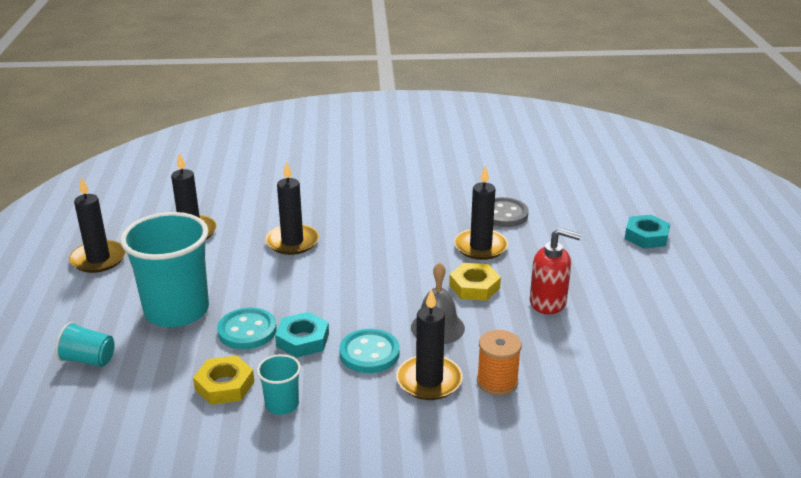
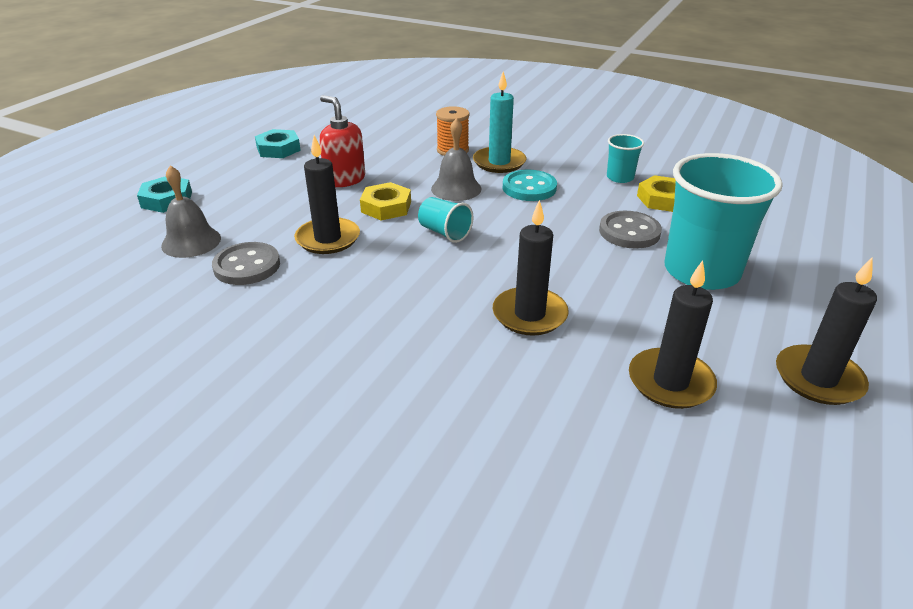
camera: 150 degrees left, 5 degrees up
turquoise cup [55,322,115,367] -> turquoise cup moved to [418,197,474,243]
turquoise button [217,308,277,349] -> grey button [599,211,662,249]
turquoise nut [275,312,329,358] -> turquoise nut moved to [255,129,301,158]
black candle [396,288,463,400] -> turquoise candle [473,72,526,173]
none -> grey bell [161,165,221,258]

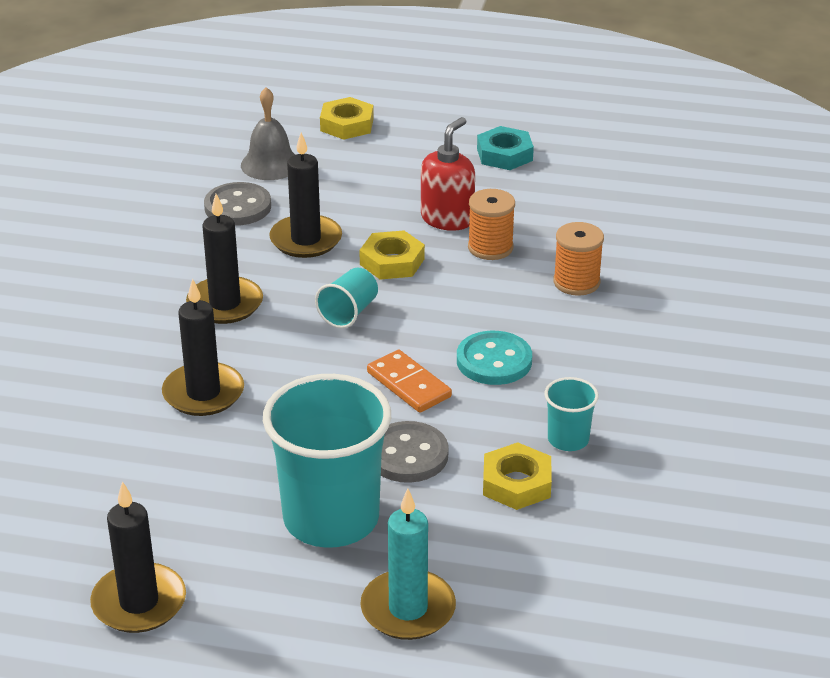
camera: 75 degrees right, 0 degrees up
turquoise nut [137,176,192,213] -> yellow nut [320,97,374,140]
grey bell [431,118,482,201] -> none
turquoise candle [473,72,526,173] -> turquoise candle moved to [360,488,456,640]
black candle [629,260,717,409] -> black candle moved to [186,194,263,324]
none -> orange domino [367,350,452,413]
none -> orange spool [468,189,515,260]

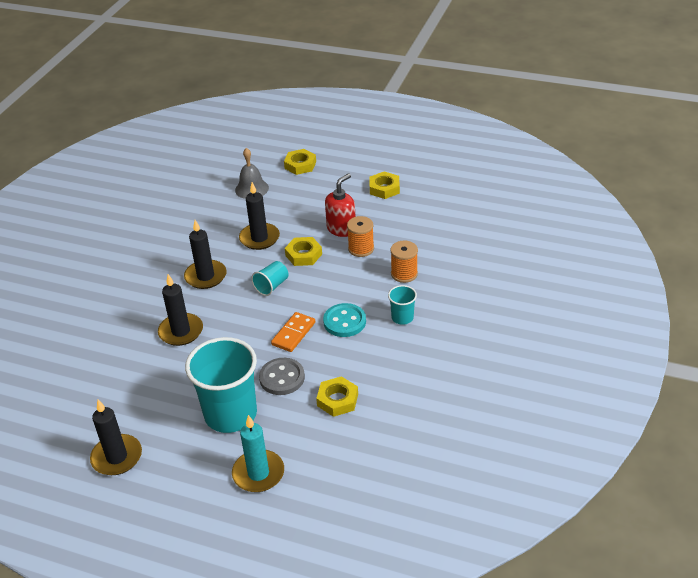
camera: 10 degrees right, 5 degrees up
grey button [204,182,271,226] -> none
orange domino [367,350,452,413] -> orange domino turned 60 degrees clockwise [271,312,315,352]
turquoise nut [477,126,534,170] -> yellow nut [370,171,400,199]
turquoise cup [544,377,599,451] -> turquoise cup moved to [388,285,417,325]

